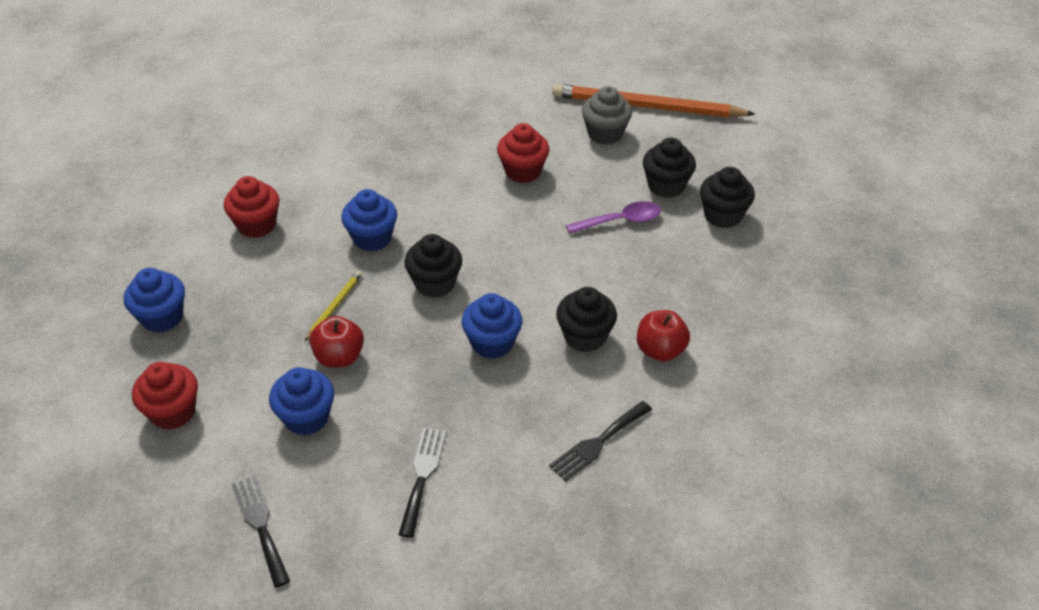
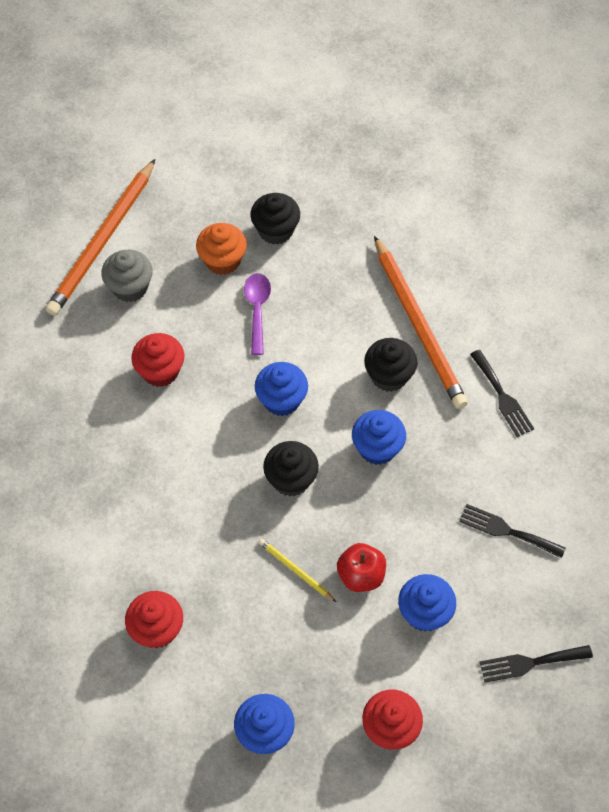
camera: 75 degrees left, 15 degrees up
blue cupcake [341,189,397,252] -> blue cupcake moved to [255,362,308,416]
red apple [637,310,690,361] -> orange pencil [374,236,468,409]
black cupcake [643,138,696,198] -> orange cupcake [196,223,247,275]

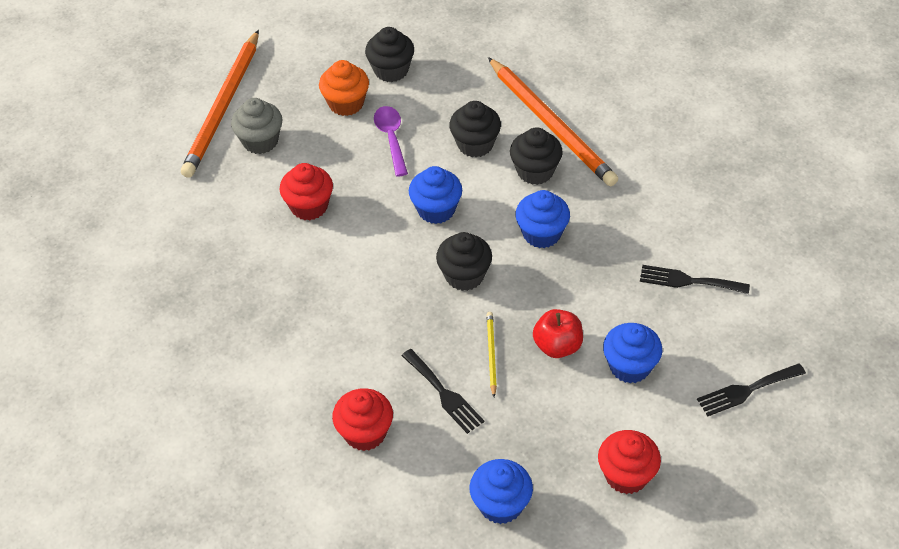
camera: 10 degrees left, 10 degrees down
yellow pencil [259,539,336,602] -> yellow pencil turned 60 degrees clockwise [487,312,497,397]
black fork [470,350,534,437] -> black fork moved to [401,349,484,434]
none -> black cupcake [449,101,501,157]

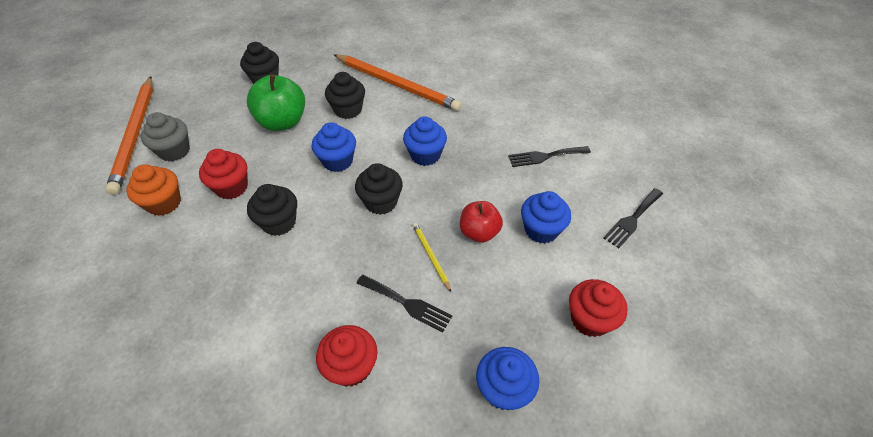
camera: 25 degrees left, 0 degrees up
orange cupcake [319,60,369,116] -> orange cupcake moved to [126,164,181,216]
purple spoon [374,106,408,177] -> green apple [247,74,305,131]
black cupcake [510,127,563,185] -> black cupcake moved to [247,184,297,236]

